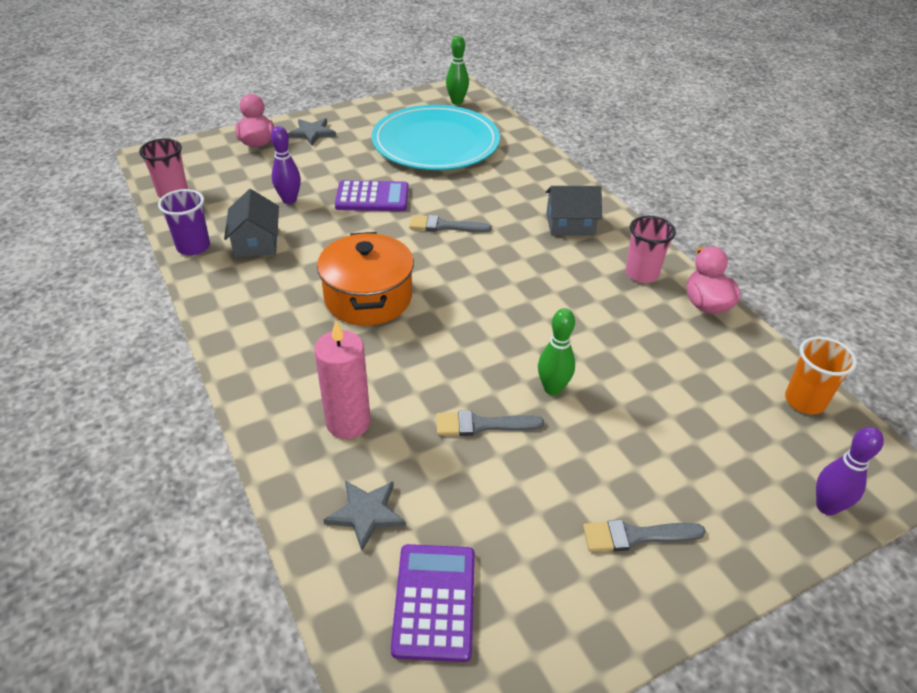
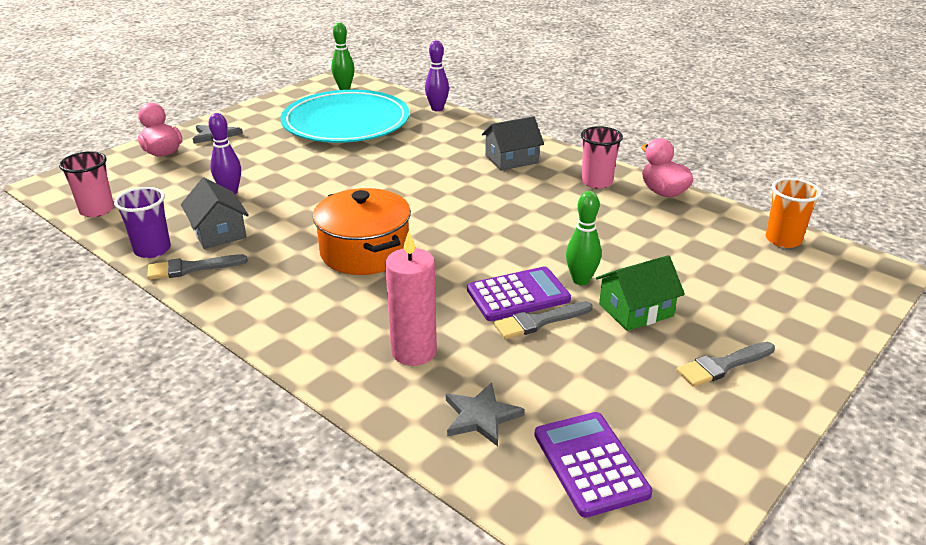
camera: 20 degrees left, 10 degrees down
purple calculator [335,180,409,211] -> purple calculator moved to [467,266,571,321]
grey brush [409,215,492,233] -> grey brush moved to [147,254,248,280]
purple bowling pin [816,427,884,515] -> purple bowling pin moved to [425,40,449,111]
none -> green house [596,255,685,331]

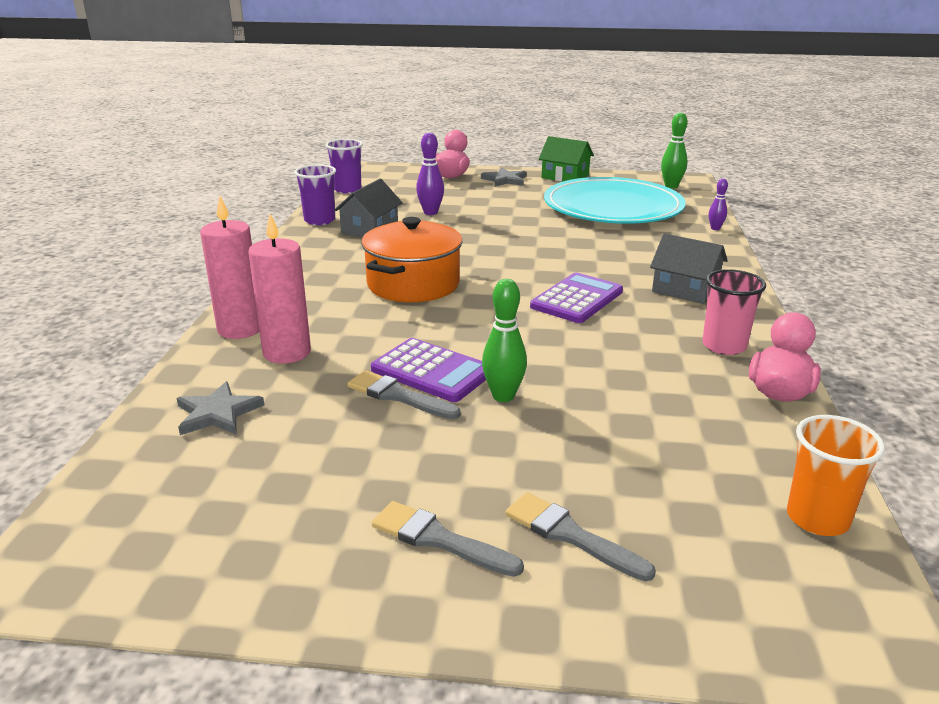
camera: 55 degrees right, 5 degrees down
pink cup [59,151,114,217] -> purple cup [325,139,363,193]
grey brush [147,254,248,280] -> grey brush moved to [505,492,656,581]
purple bowling pin [425,40,449,111] -> purple bowling pin [709,178,728,230], size x0.61
purple calculator [534,412,653,518] -> purple calculator moved to [530,272,623,323]
green house [596,255,685,331] -> green house moved to [539,136,594,182]
none -> pink candle [200,196,260,339]

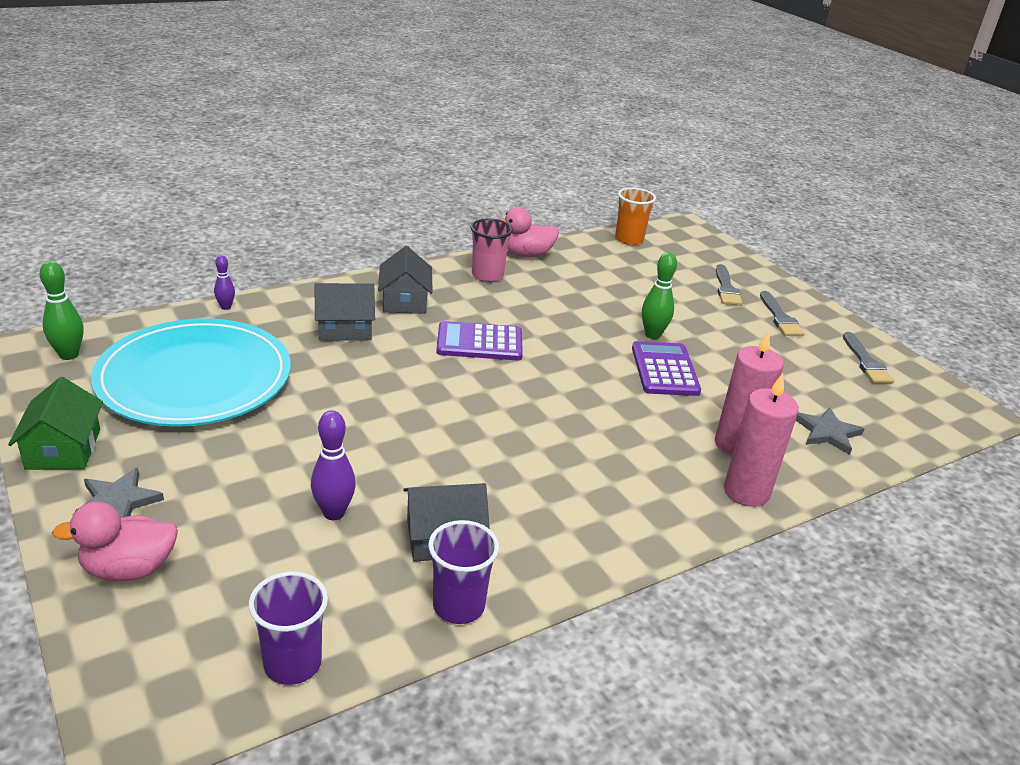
camera: 130 degrees left, 5 degrees up
grey brush [347,370,461,419] -> grey brush moved to [843,332,894,383]
orange pot [361,217,463,302] -> none
none -> grey house [314,283,375,341]

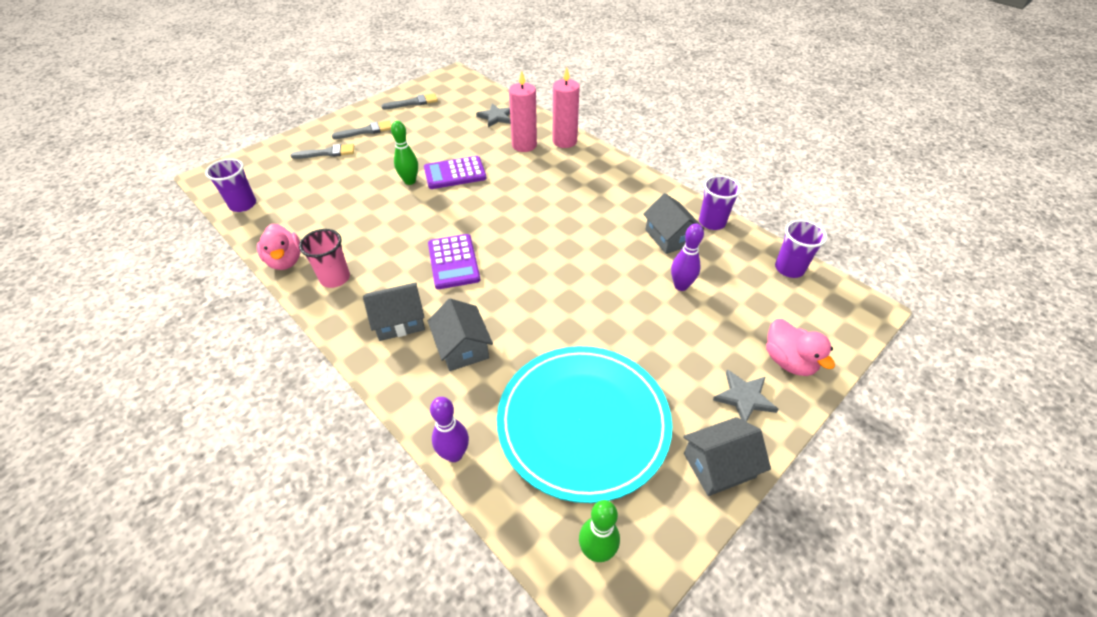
camera: 100 degrees left, 15 degrees up
green house [8,377,103,470] -> grey house [683,417,771,496]
purple bowling pin [214,255,235,310] -> purple bowling pin [430,397,469,462], size x1.63
orange cup [615,187,656,245] -> purple cup [205,158,256,212]

